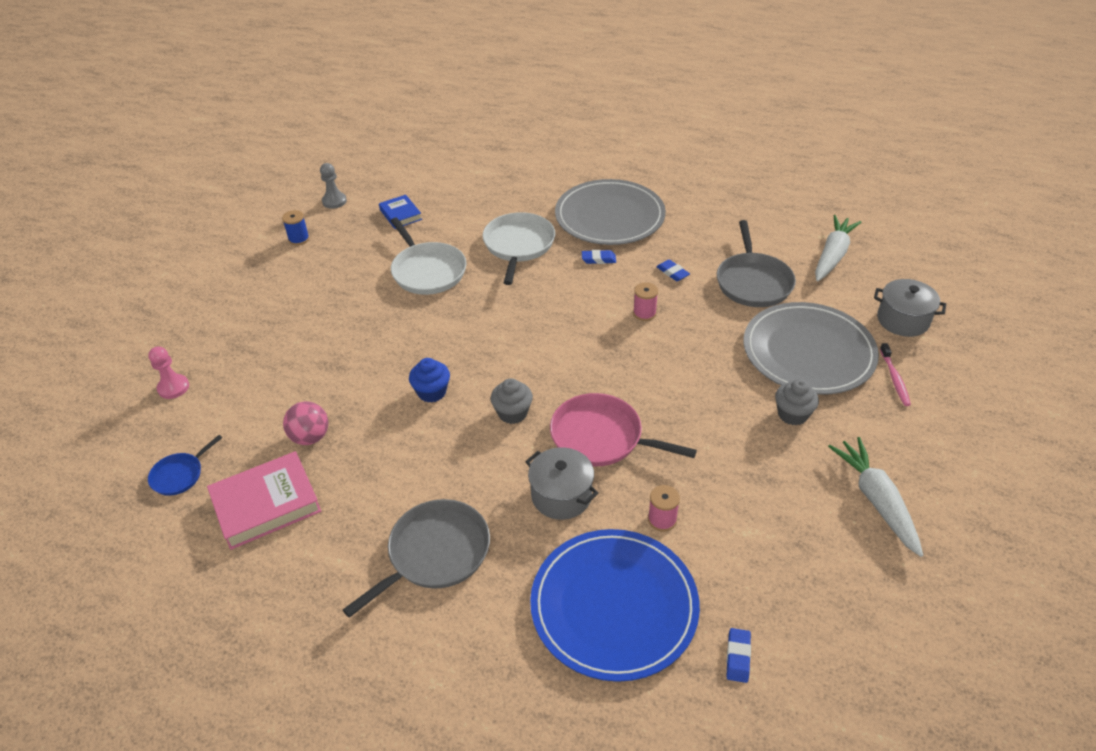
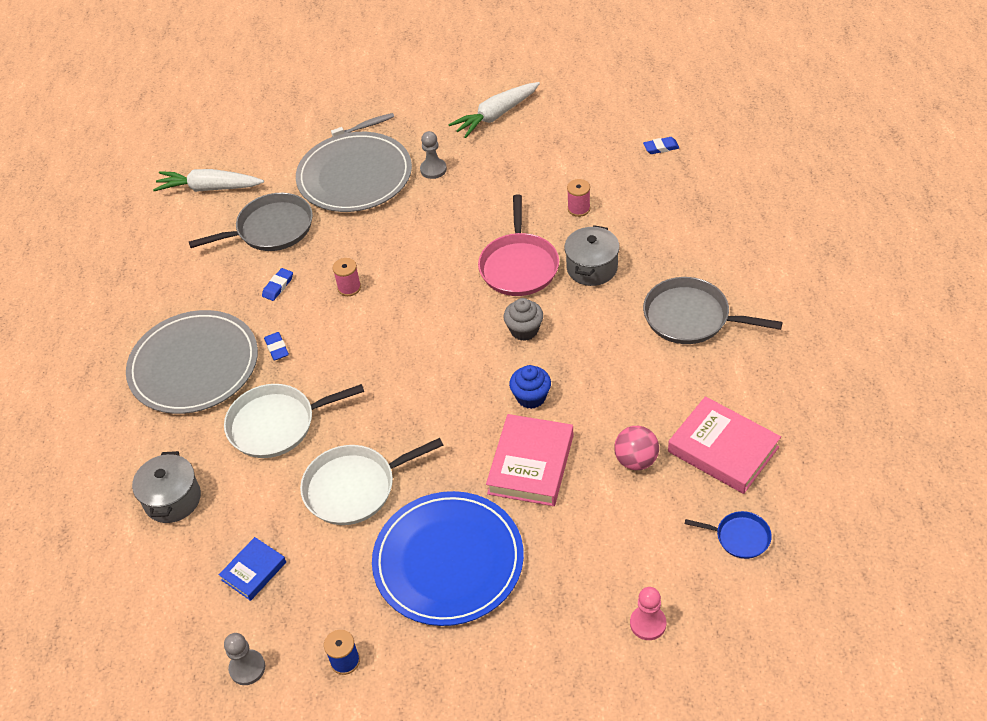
camera: 110 degrees left, 5 degrees up
white pan [391,218,466,295] -> white pan turned 150 degrees counterclockwise [300,438,444,525]
blue plate [530,529,700,682] -> blue plate moved to [372,491,524,626]
grey cupcake [775,379,819,425] -> grey pawn [420,131,447,179]
grey pot [874,279,946,337] -> grey pot moved to [132,451,201,523]
pink toothbrush [880,343,911,406] -> grey toothbrush [331,113,394,137]
none -> pink book [486,414,574,506]

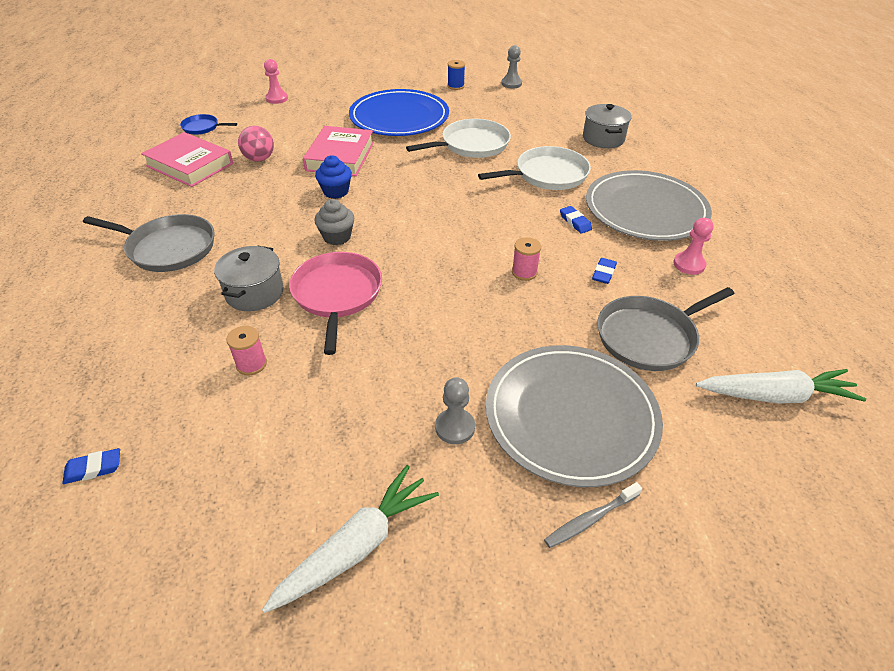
camera: 170 degrees right, 5 degrees down
blue book [219,537,286,601] -> none
none -> pink pawn [673,218,714,275]

